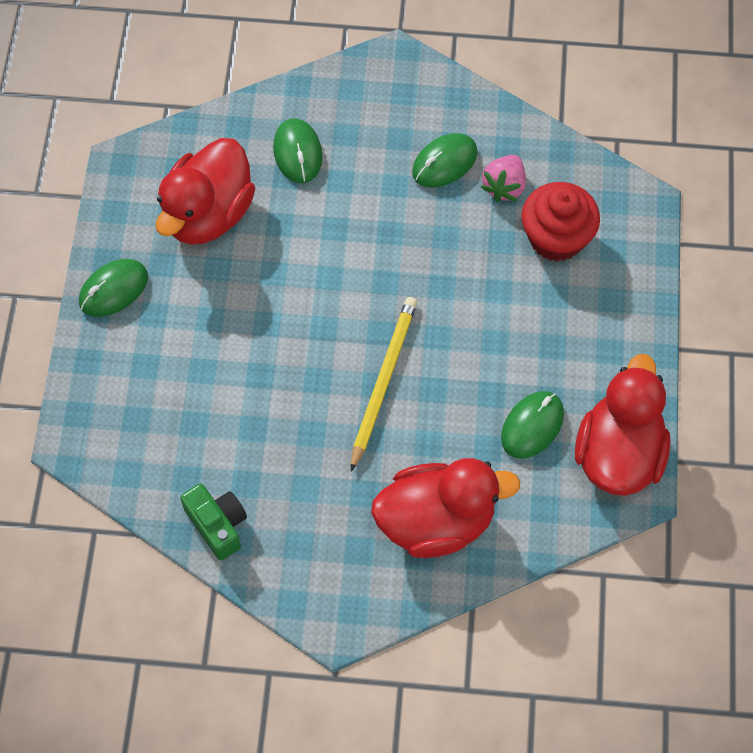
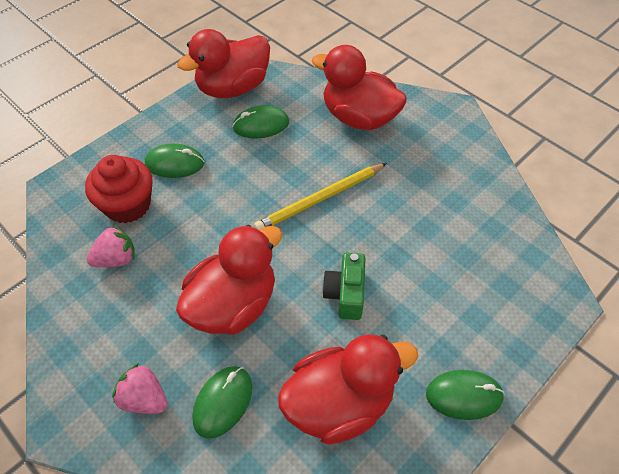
camera: 140 degrees left, 10 degrees down
green camera [180,484,247,560] -> green camera moved to [322,253,365,320]
green mouse [412,133,478,187] -> green mouse moved to [145,143,204,178]
none -> pink strawberry [112,363,168,414]
none -> red duck [176,225,282,335]

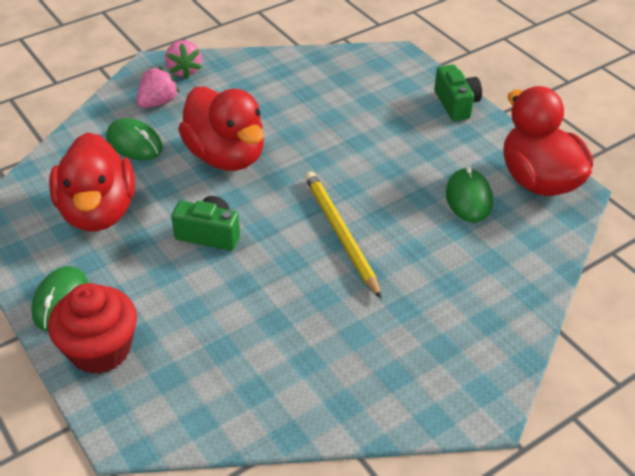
camera: 100 degrees right, 10 degrees down
red cupcake [85,155,153,224] -> red cupcake moved to [48,283,137,374]
pink strawberry [87,225,135,267] -> pink strawberry moved to [165,40,202,79]
green mouse [145,143,204,178] -> none
red duck [312,45,407,130] -> none
none -> green camera [434,64,482,121]

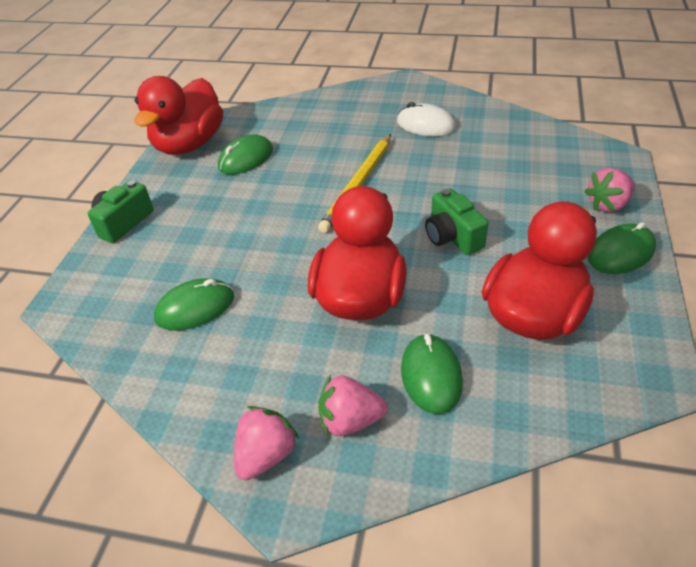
camera: 130 degrees left, 0 degrees up
red cupcake [48,283,137,374] -> pink strawberry [584,168,635,212]
none -> green mouse [154,278,234,330]
none -> white mouse [397,102,456,137]

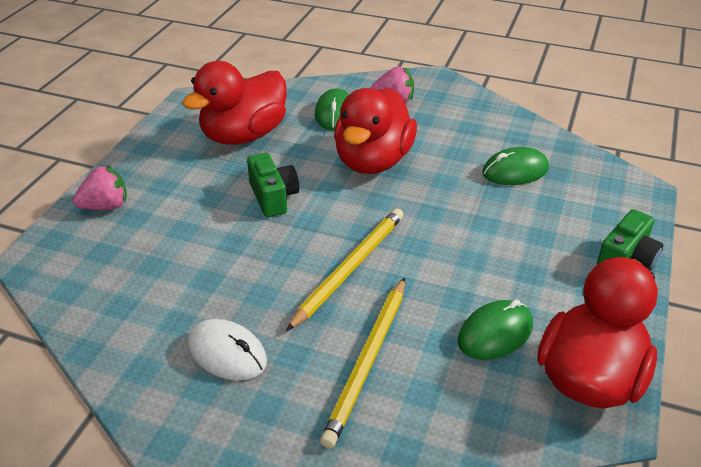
camera: 175 degrees left, 5 degrees down
pink strawberry [234,406,299,480] -> none
green mouse [587,222,656,274] -> none
none -> yellow pencil [320,277,405,448]

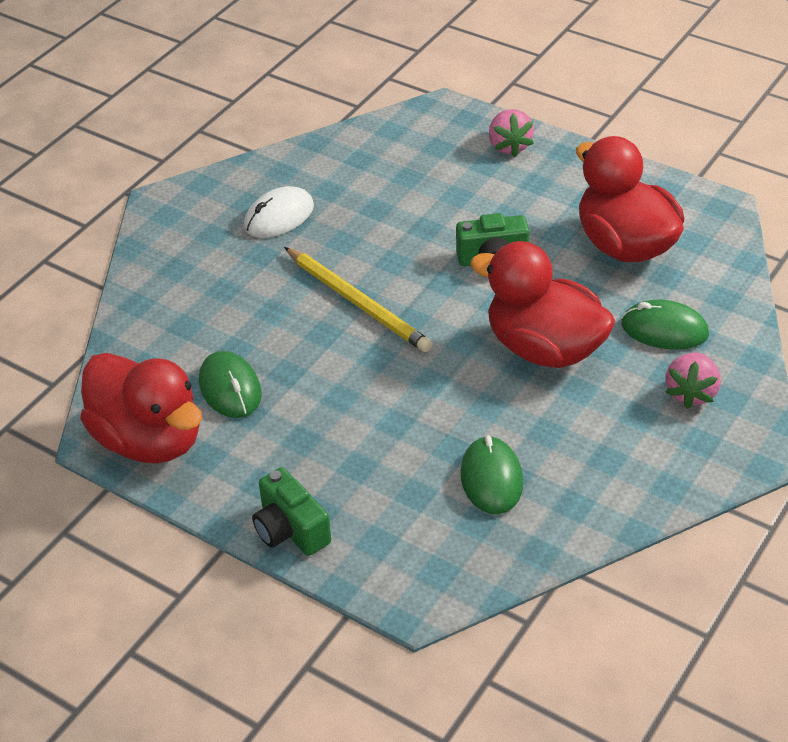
camera: 105 degrees right, 5 degrees up
yellow pencil [320,277,405,448] -> none

